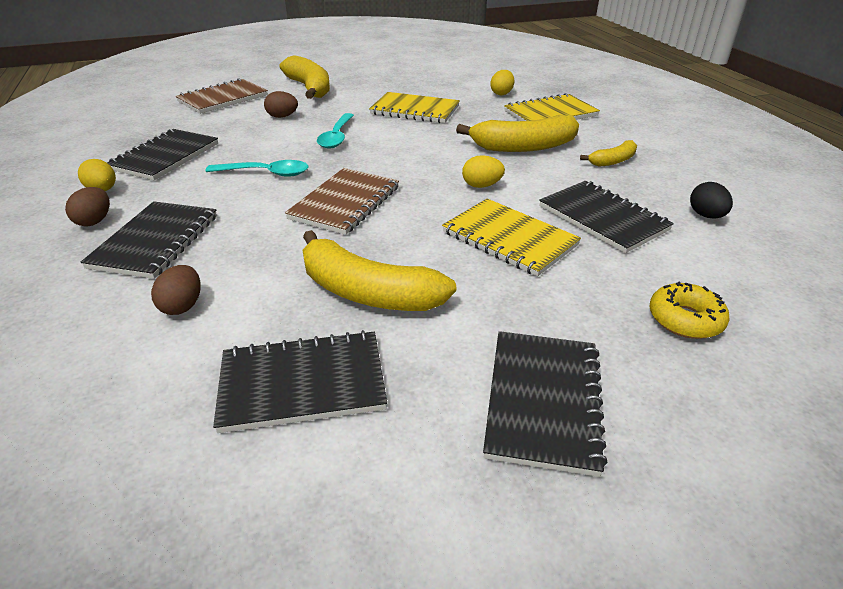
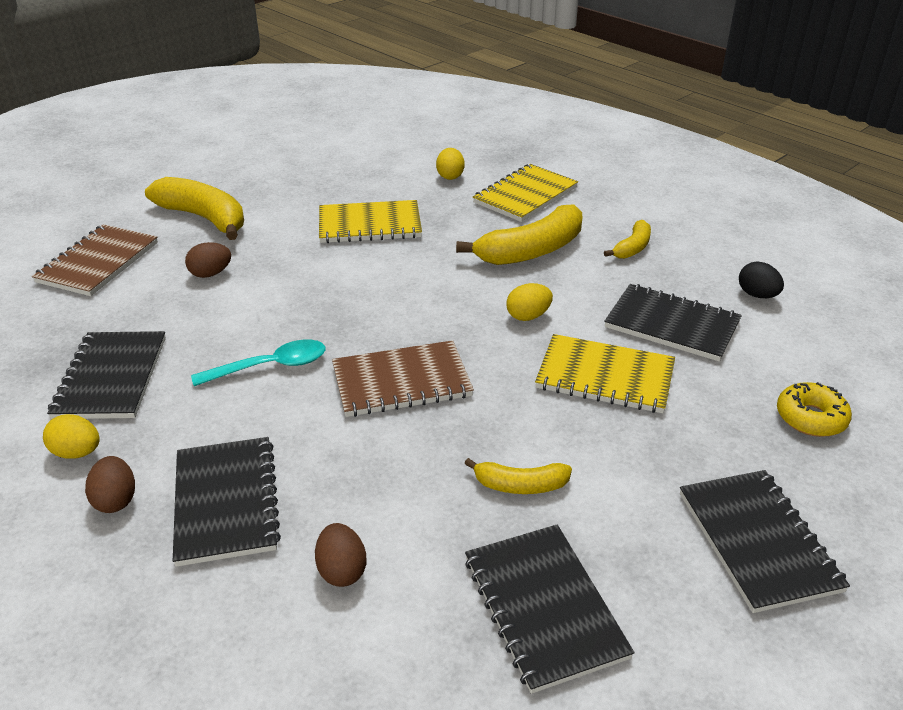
camera: 25 degrees left, 0 degrees up
black notebook [213,330,387,433] -> black notebook turned 75 degrees counterclockwise [465,525,635,694]
brown notebook [285,168,399,235] -> brown notebook turned 75 degrees clockwise [332,340,474,417]
yellow banana [303,230,456,311] -> yellow banana [464,458,572,494], size x0.53
turquoise spoon [317,113,354,149] -> none

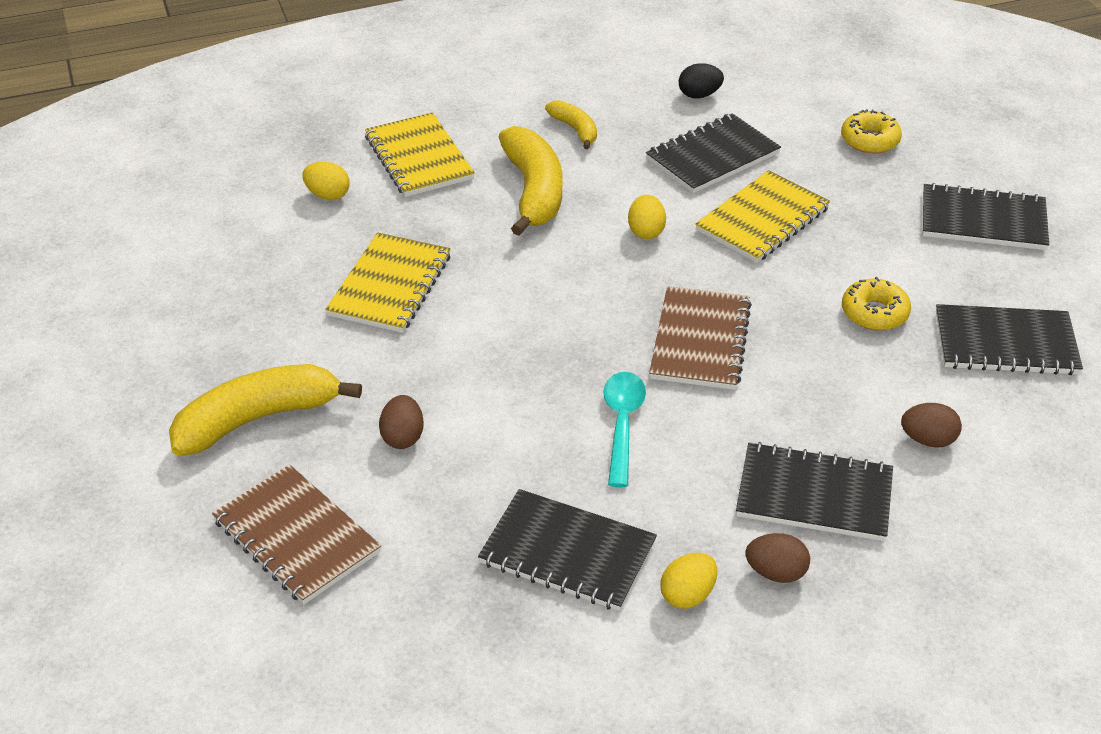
camera: 65 degrees left, 5 degrees up
yellow banana [464,458,572,494] -> yellow donut [842,277,911,331]

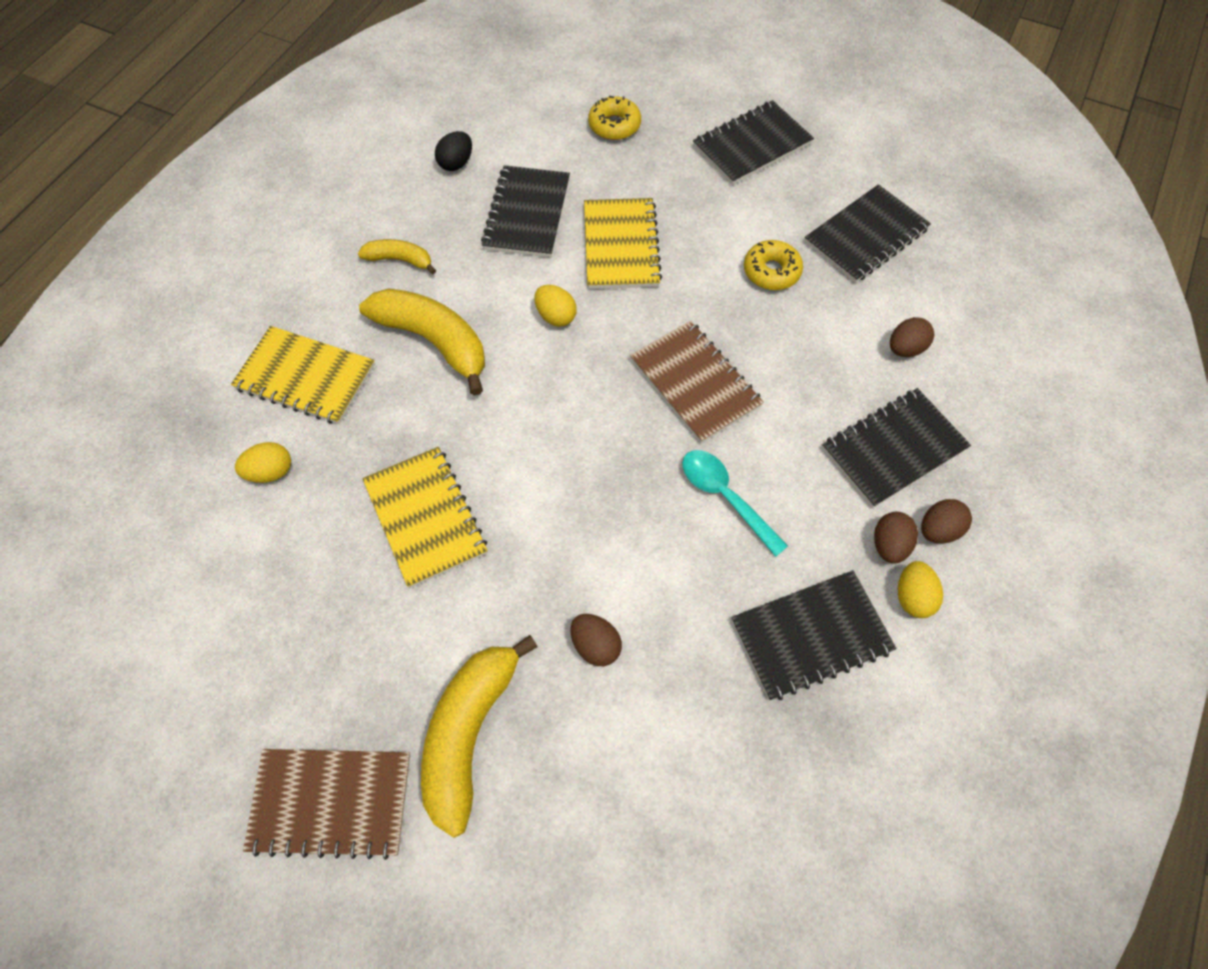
camera: 45 degrees left, 20 degrees up
brown notebook [212,464,381,604] -> brown notebook moved to [243,749,410,860]
none -> brown egg [874,512,918,564]

